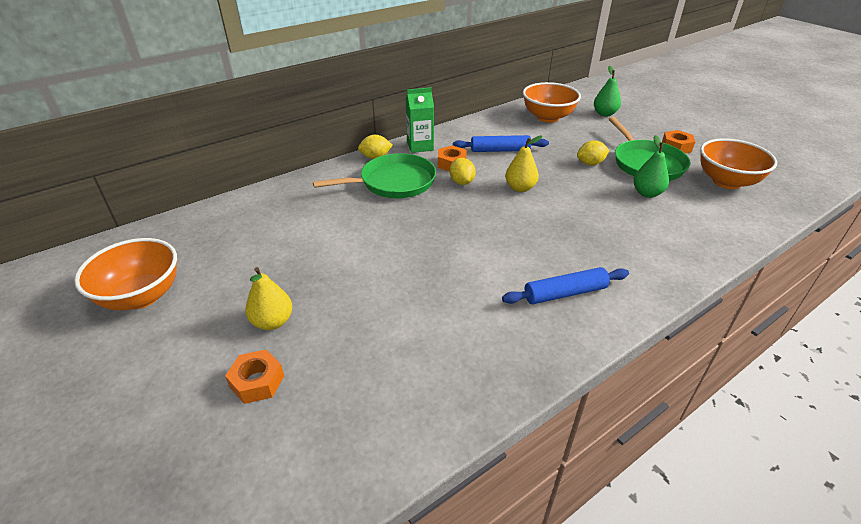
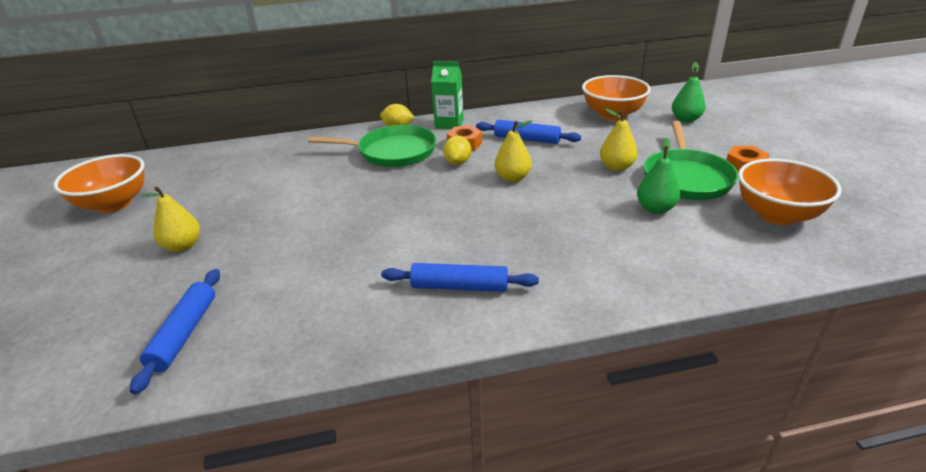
camera: 25 degrees right, 5 degrees down
orange nut [225,349,284,404] -> none
yellow lemon [577,140,609,165] -> yellow pear [600,109,638,171]
none -> blue rolling pin [130,269,220,395]

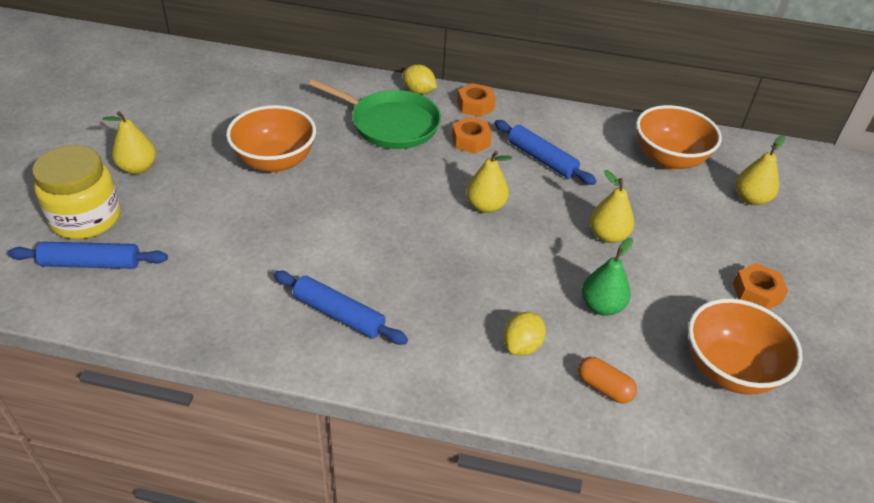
camera: 20 degrees right, 10 degrees up
orange bowl [54,154,145,213] -> orange bowl moved to [226,105,316,173]
blue rolling pin [130,269,220,395] -> blue rolling pin turned 60 degrees clockwise [8,242,168,269]
green carton [431,61,464,129] -> orange nut [457,83,496,117]
yellow lemon [443,136,471,165] -> yellow lemon moved to [503,312,546,356]
green pan [644,121,738,200] -> none
green pear [672,62,706,123] -> yellow pear [736,135,786,205]
none -> yellow jar [32,145,121,239]
none -> orange capsule [578,357,637,403]

